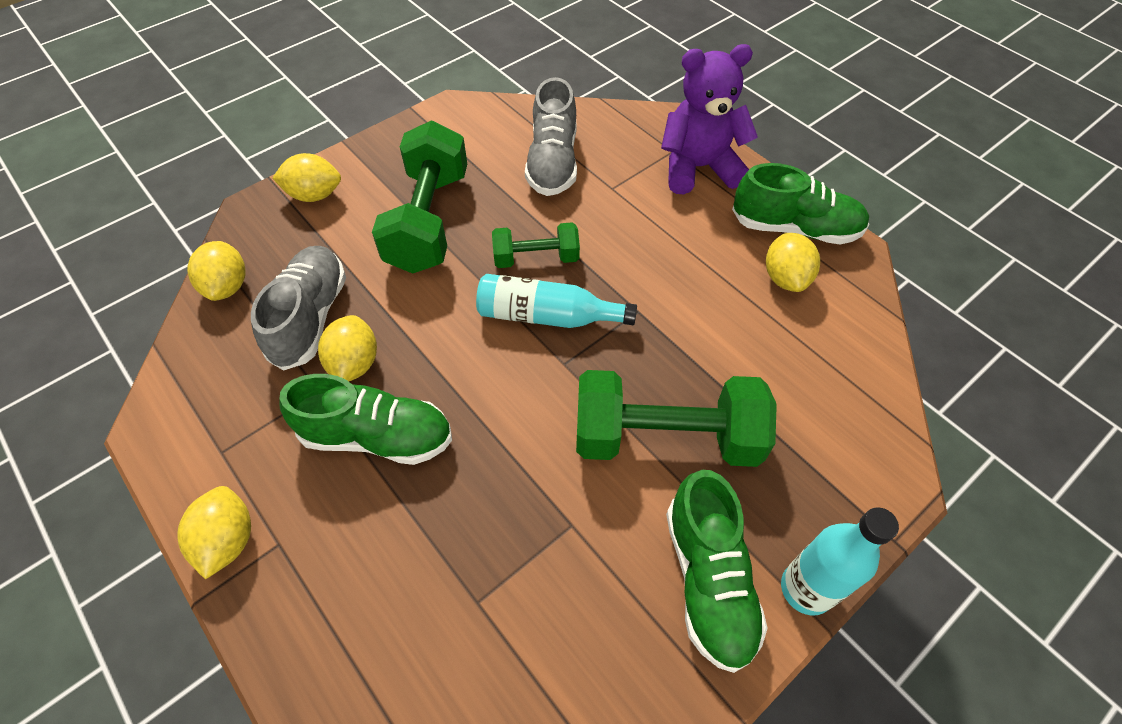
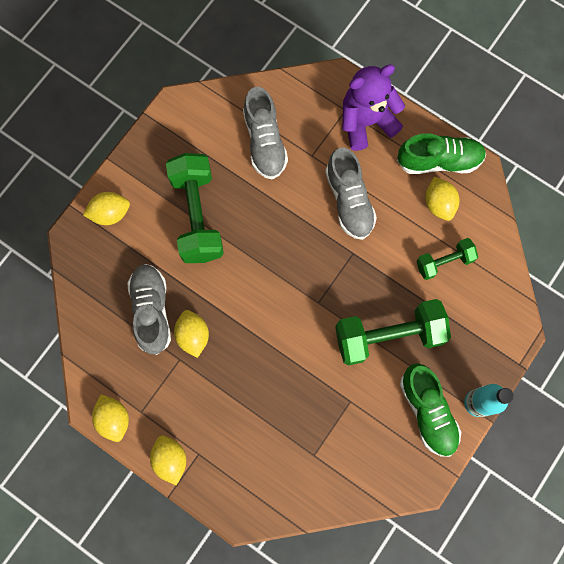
camera: 15 degrees left, 20 degrees up
yellow lemon [187,241,246,301] -> yellow lemon moved to [92,394,129,442]
green shoe [280,374,452,465] -> none
turquoise bottle [476,274,637,328] -> none
green dumbbell [492,222,580,268] -> green dumbbell moved to [416,238,478,280]
none -> grey shoe [325,148,377,240]

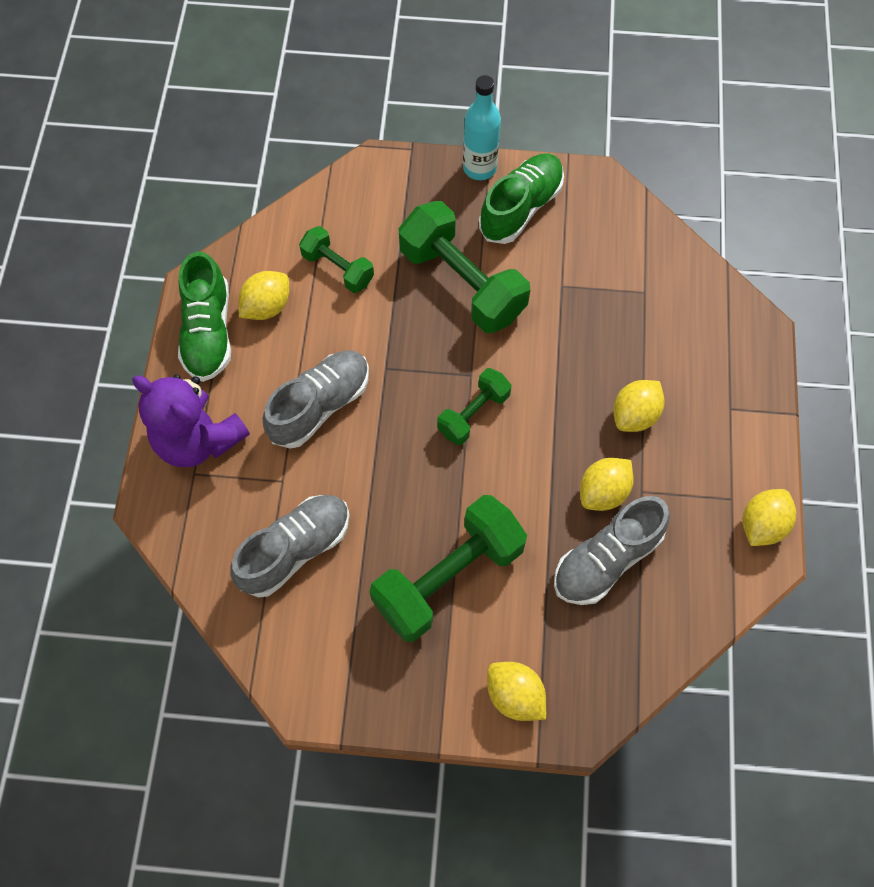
camera: 120 degrees left, 10 degrees down
yellow lemon [150,435,186,486] -> yellow lemon moved to [613,380,665,432]
green shoe [397,133,486,174] -> green shoe turned 150 degrees counterclockwise [178,251,231,382]
none -> green dumbbell [437,368,511,445]

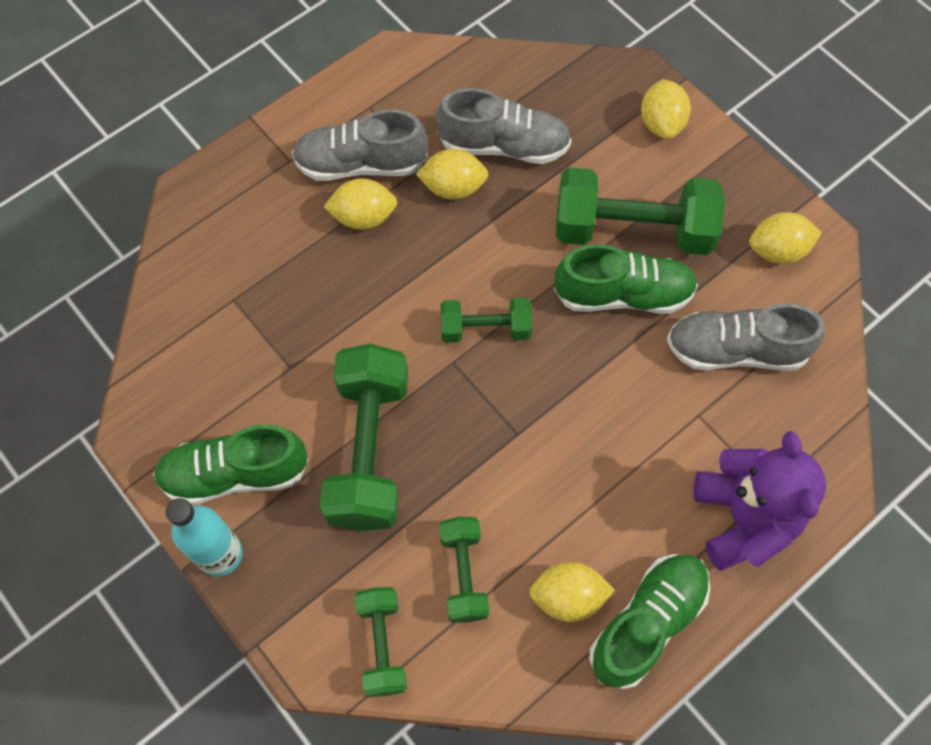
camera: 135 degrees left, 0 degrees up
grey shoe [263,350,369,449] -> grey shoe moved to [292,109,428,181]
yellow lemon [743,489,796,546] -> yellow lemon moved to [749,212,822,264]
none -> green dumbbell [355,587,407,697]
none -> green shoe [554,244,698,314]

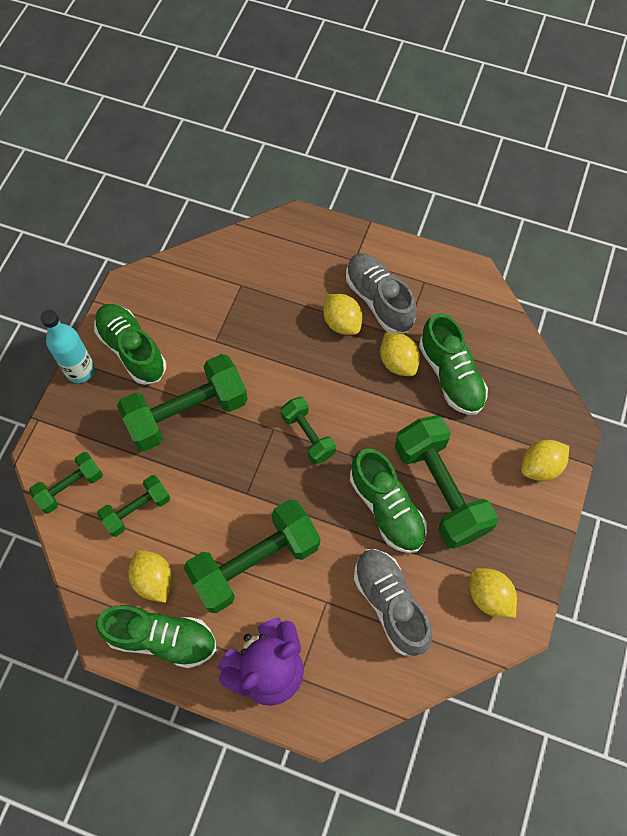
camera: 60 degrees right, 0 degrees up
grey shoe [436,88,572,164] -> green shoe [419,313,488,415]
none -> green dumbbell [184,499,320,613]

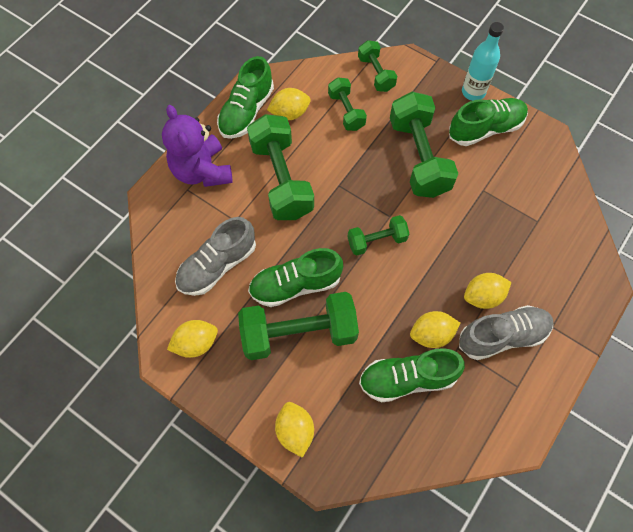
camera: 105 degrees right, 0 degrees up
grey shoe [354,549,432,656] -> grey shoe turned 150 degrees clockwise [175,217,256,296]

